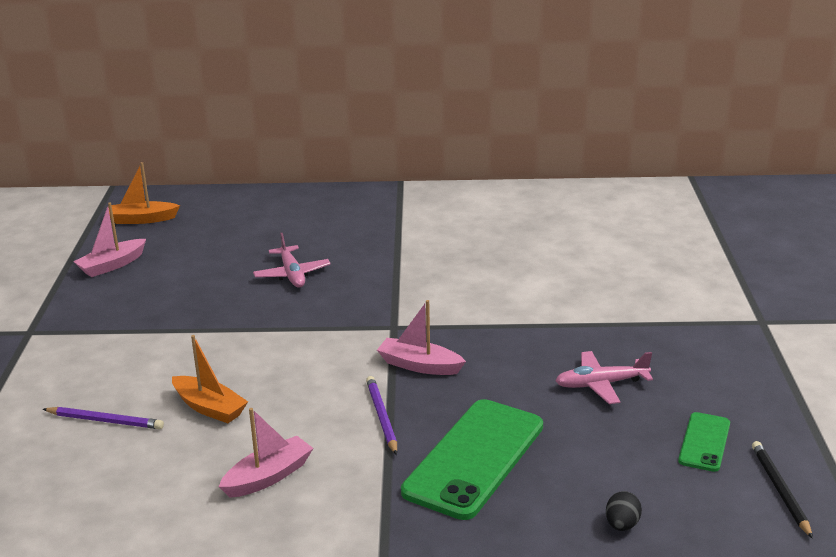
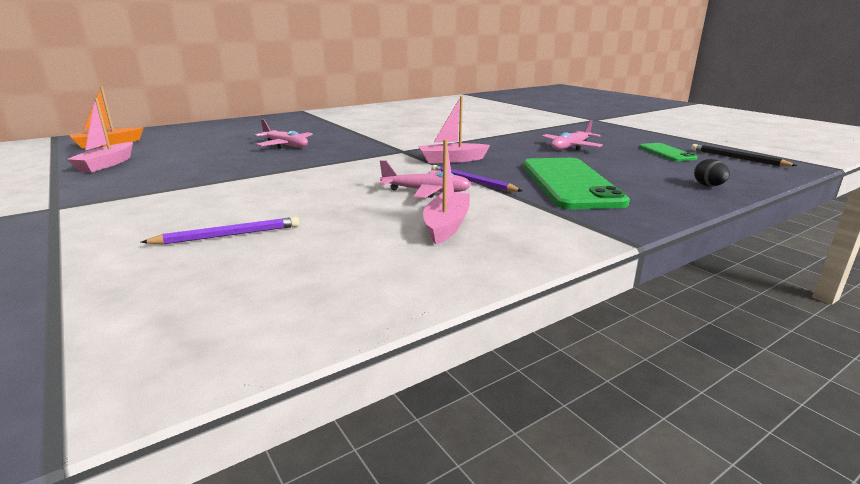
camera: 35 degrees left, 5 degrees down
orange boat [172,335,248,423] -> none
none -> pink plane [379,160,471,198]

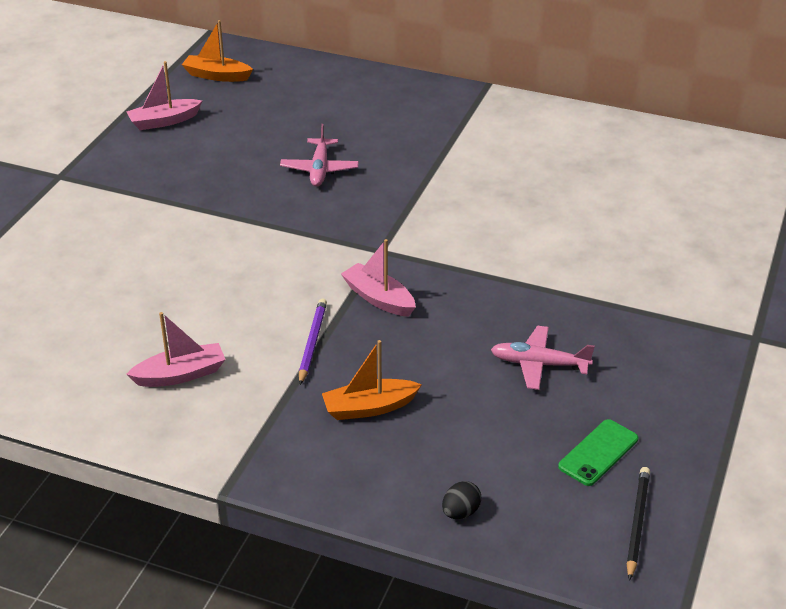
camera: 55 degrees right, 15 degrees up
purple pencil [141,217,299,244] -> none
pink plane [379,160,471,198] -> none
green phone [523,158,630,209] -> orange boat [322,340,422,420]

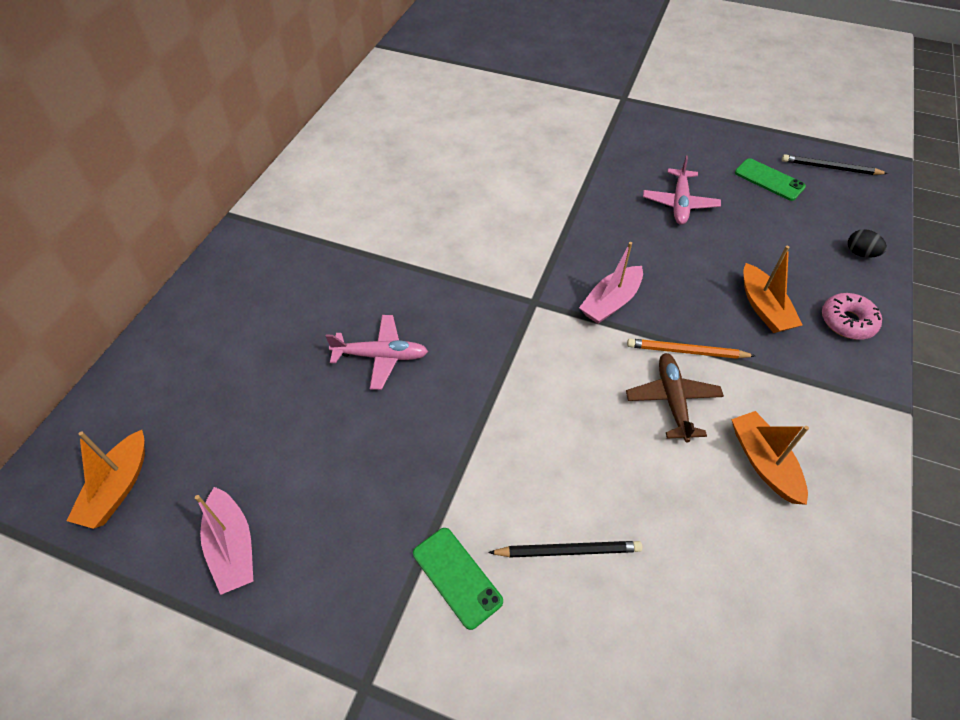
camera: 90 degrees left, 15 degrees up
pink boat [126,312,226,387] -> orange boat [731,411,809,505]
purple pencil [299,299,327,385] -> orange pencil [627,338,755,359]
none -> green phone [413,528,503,630]
none -> black pencil [488,541,642,558]
none -> brown plane [626,353,724,442]
none -> pink donut [822,293,882,340]

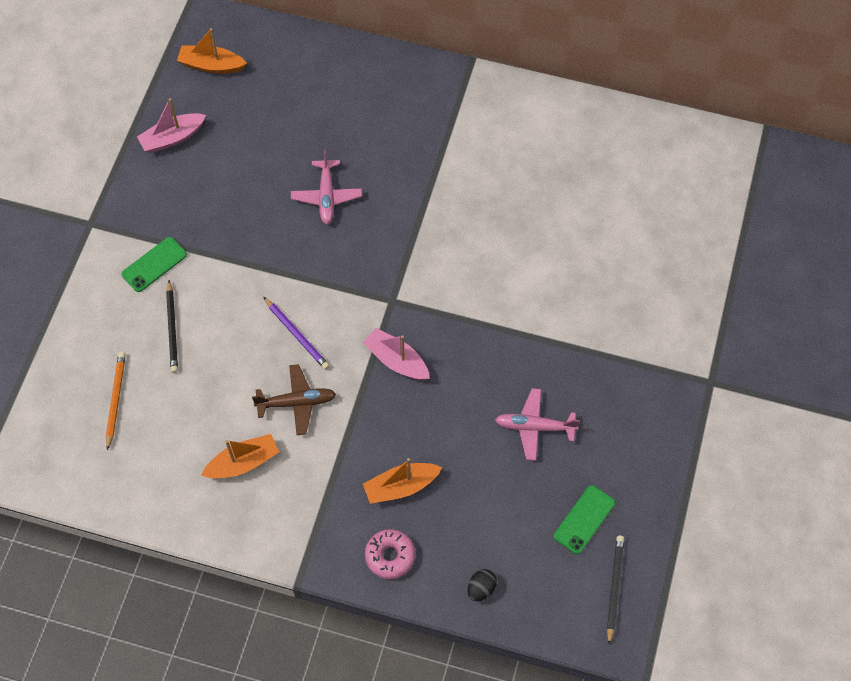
camera: 85 degrees right, 10 degrees up
orange pencil [627,338,755,359] -> orange pencil moved to [106,352,126,451]
none -> purple pencil [263,297,330,370]

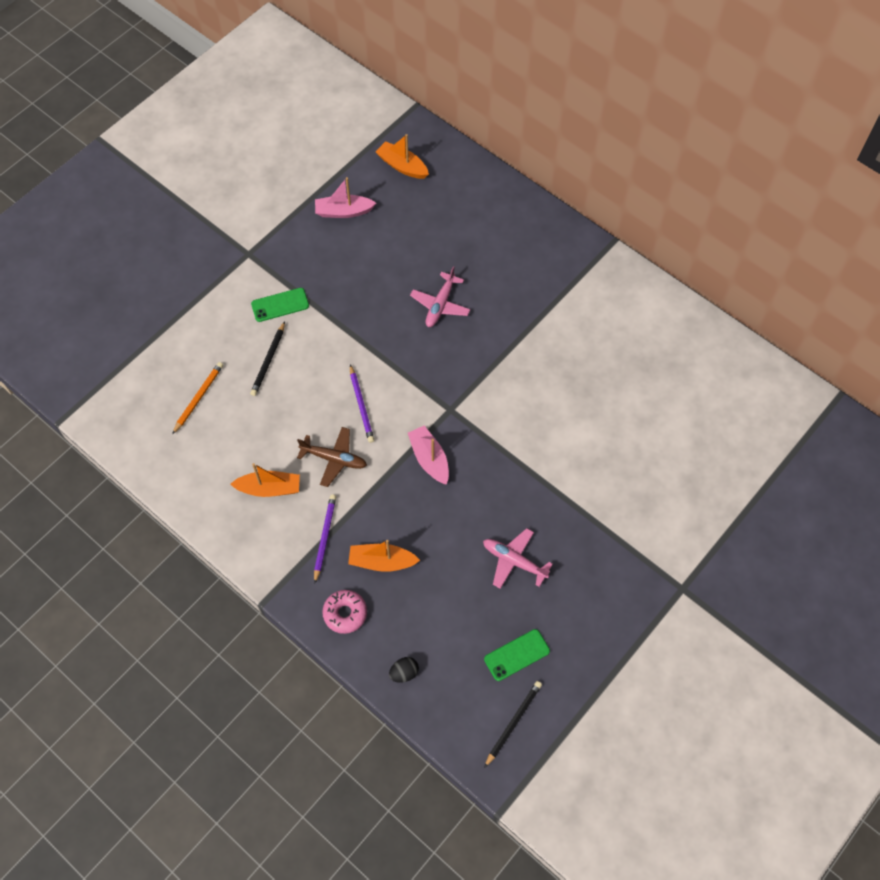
camera: 25 degrees right, 0 degrees up
none -> purple pencil [314,495,336,583]

